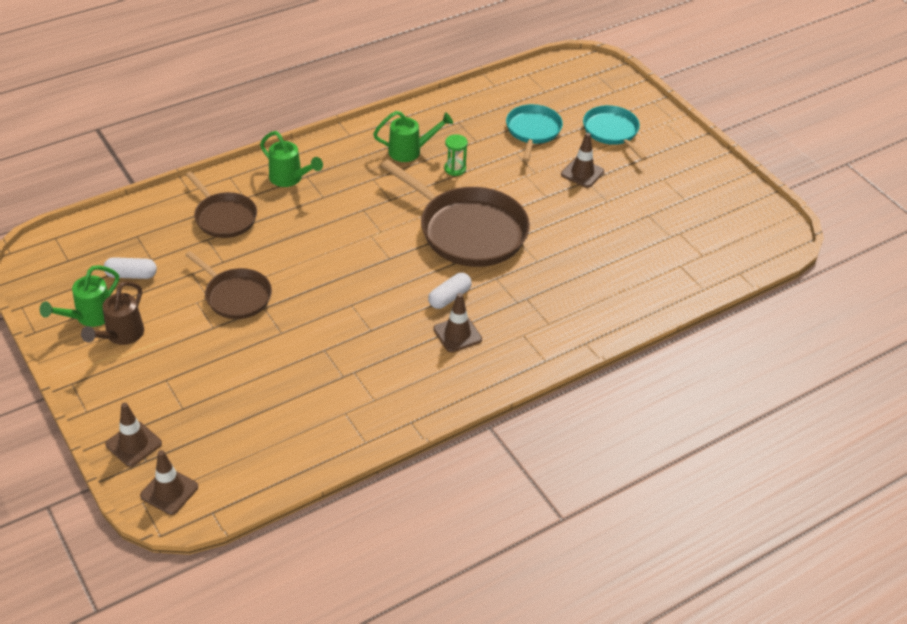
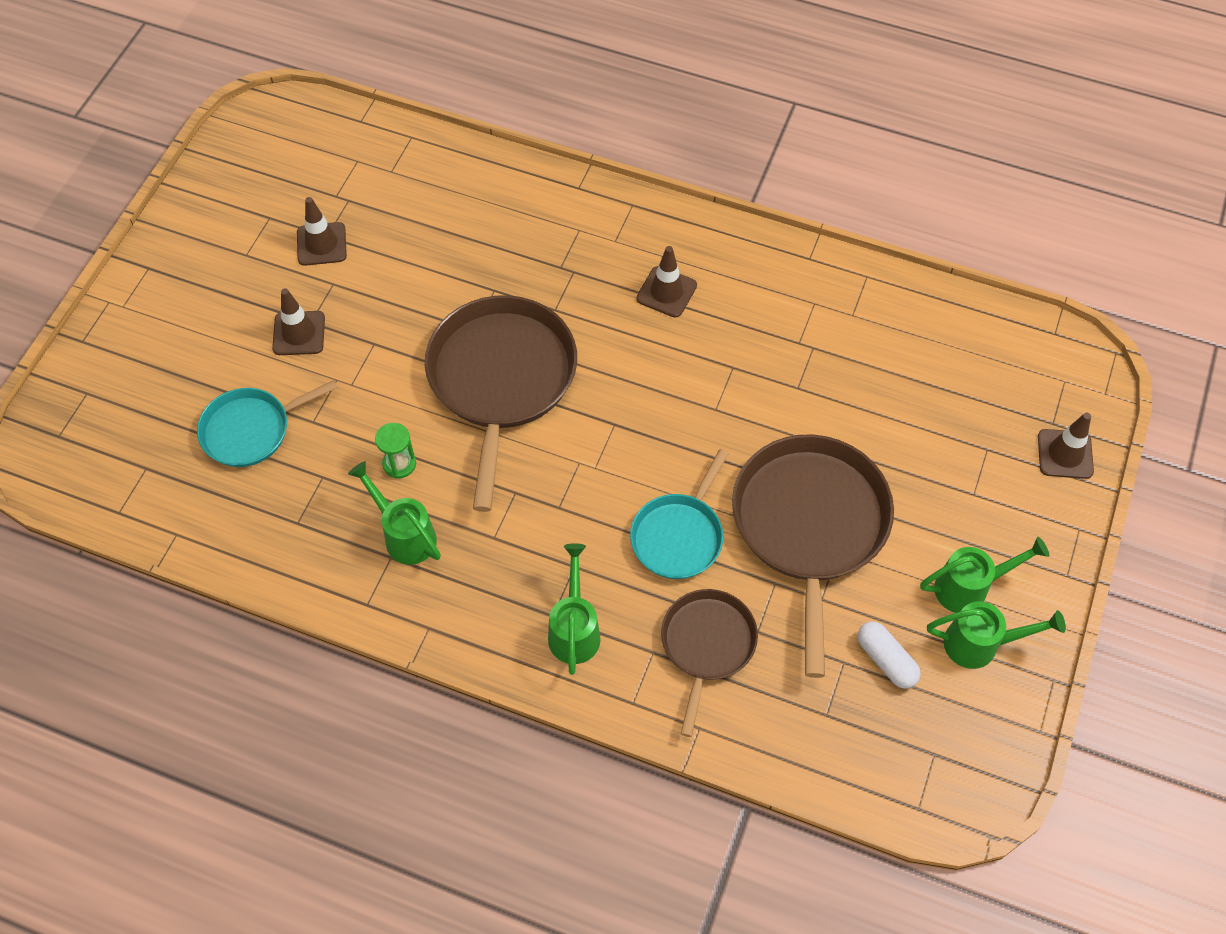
camera: 125 degrees left, 15 degrees up
brown watering can [81,281,144,345] -> green watering can [920,537,1049,613]
brown traffic cone [140,450,198,515] -> brown traffic cone moved to [297,197,347,266]
brown pan [185,251,272,319] -> brown pan [732,434,894,678], size x1.74
white capsule [428,273,472,309] -> none
turquoise pan [583,105,647,160] -> turquoise pan moved to [630,449,729,579]

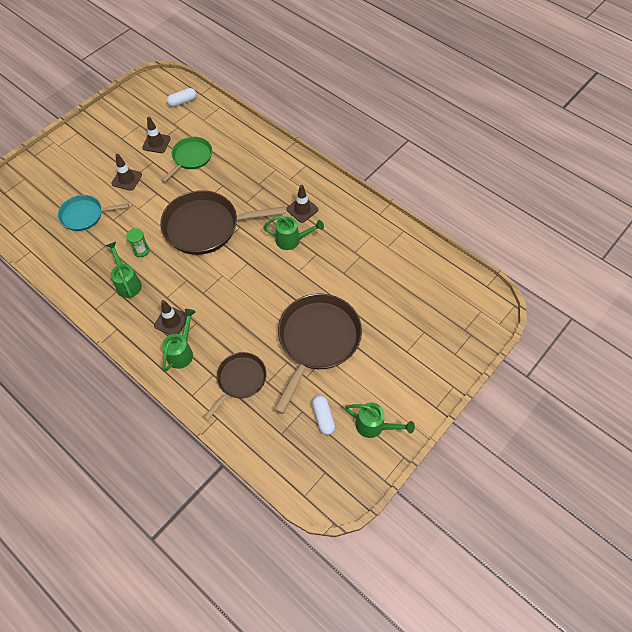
camera: 20 degrees right, 0 degrees up
brown pan [425,295,577,512] -> brown pan turned 120 degrees counterclockwise [160,190,286,255]
turquoise pan [630,449,729,579] -> none
green watering can [920,537,1049,613] -> green watering can moved to [263,215,324,250]
brown traffic cone [1038,413,1094,479] -> brown traffic cone moved to [154,300,187,335]
none -> green pan [162,137,212,182]
none -> white capsule [167,88,196,107]

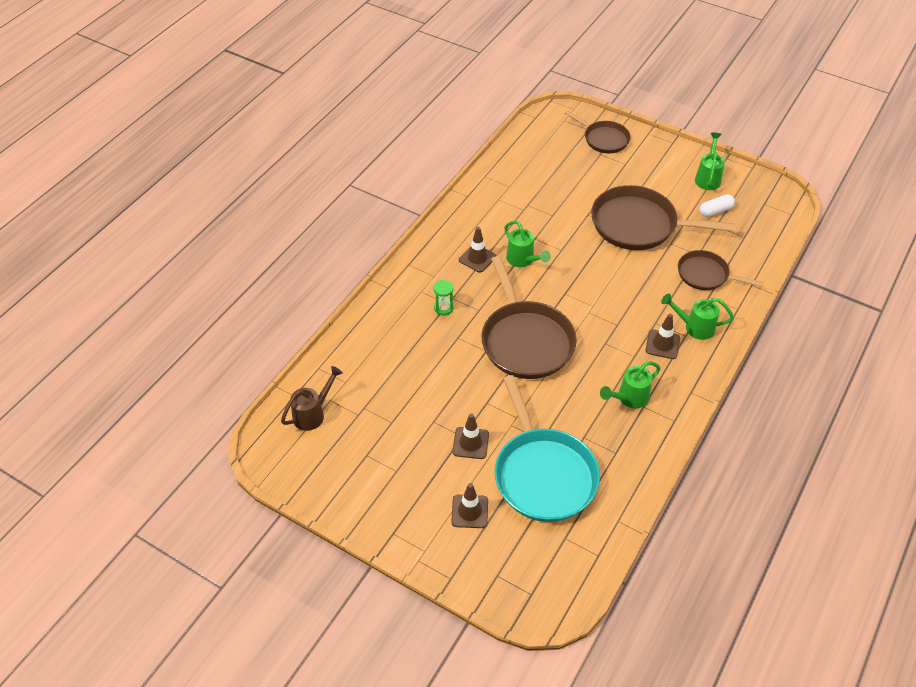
camera: 100 degrees left, 10 degrees down
turquoise pan [58,195,129,231] -> turquoise pan [495,375,600,522], size x1.74
green hourglass [126,228,150,257] -> green hourglass moved to [433,280,454,315]
brown traffic cone [142,117,171,153] -> brown traffic cone moved to [451,483,488,528]
green pan [162,137,212,182] -> none
white capsule [167,88,196,107] -> brown watering can [281,366,343,431]
green watering can [263,215,324,250] -> green watering can turned 150 degrees clockwise [504,220,551,267]
none -> brown pan [565,110,631,153]

